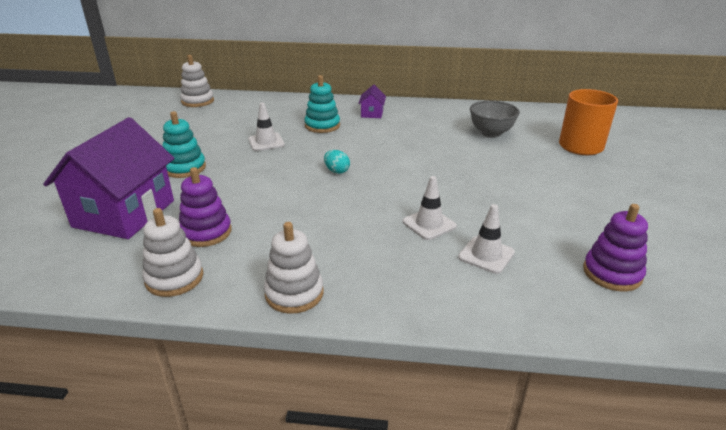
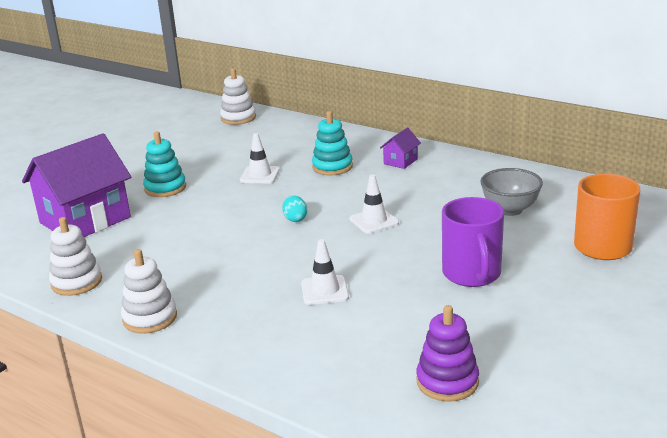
camera: 30 degrees right, 5 degrees down
purple stacking toy [179,167,232,247] -> none
white traffic cone [458,204,515,274] -> white traffic cone moved to [349,174,399,234]
none -> purple mug [442,197,504,287]

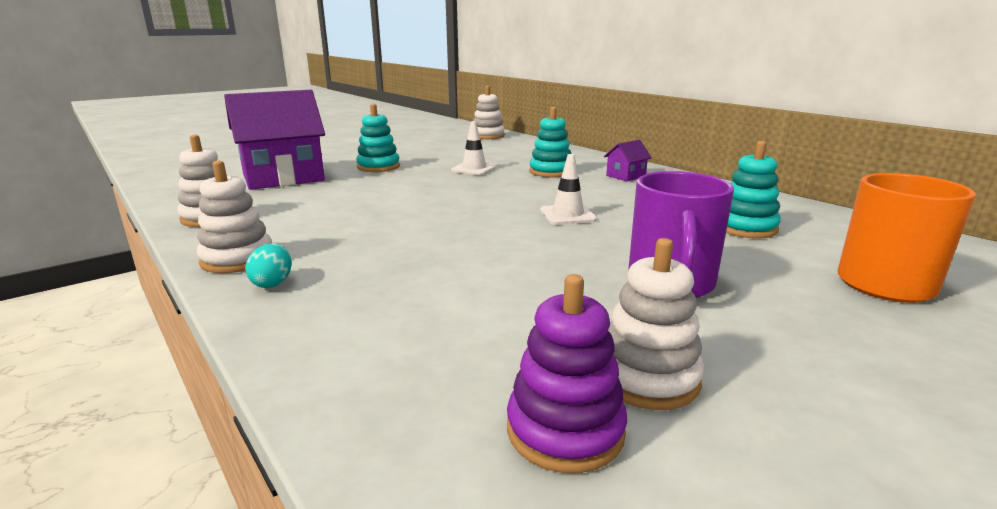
camera: 15 degrees right, 5 degrees down
turquoise egg [282,195,307,222] -> turquoise egg moved to [245,243,292,288]
white traffic cone [301,239,349,305] -> none
grey bowl [480,168,543,216] -> turquoise stacking toy [726,141,781,238]
none -> white stacking toy [608,238,704,410]

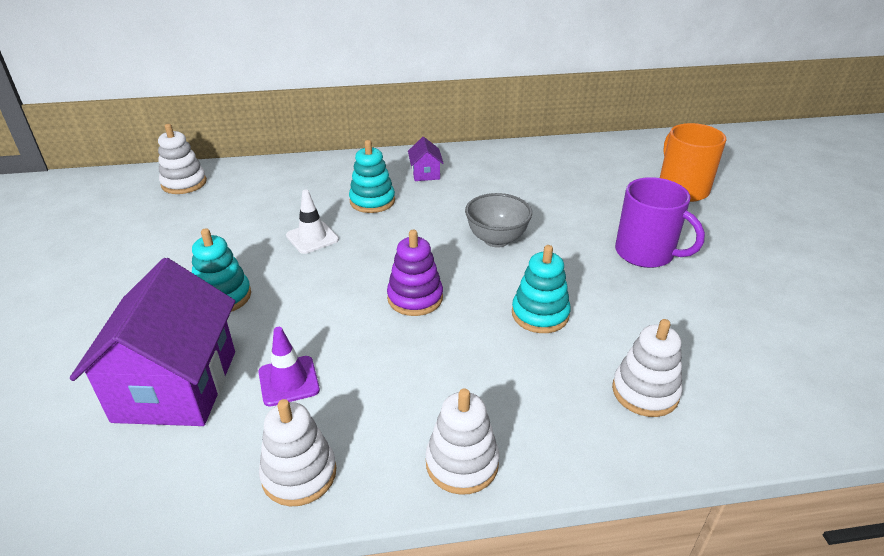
camera: 60 degrees left, 15 degrees up
turquoise egg [245,243,292,288] -> none
purple stacking toy [507,274,627,473] -> purple stacking toy moved to [387,230,443,316]
white traffic cone [540,154,597,225] -> grey bowl [465,193,532,247]
white stacking toy [608,238,704,410] -> white stacking toy moved to [612,319,682,417]
turquoise stacking toy [726,141,781,238] -> turquoise stacking toy moved to [512,245,571,333]
none -> purple traffic cone [259,327,320,407]

